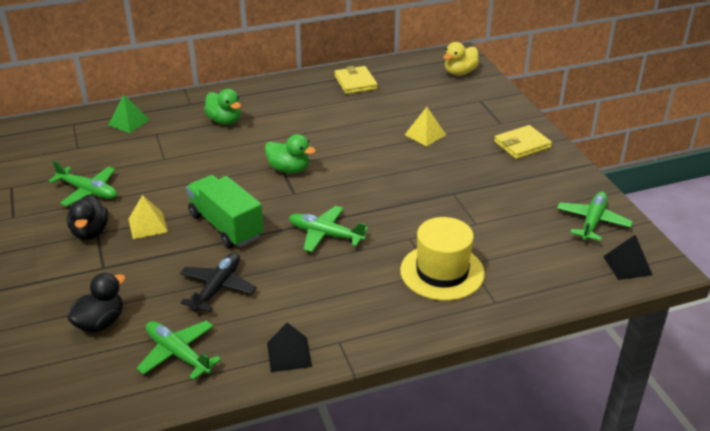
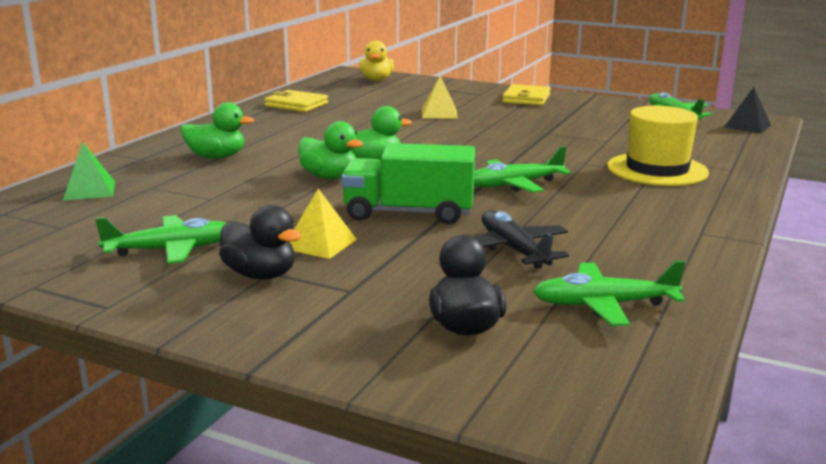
camera: 45 degrees left, 15 degrees down
black pyramid [267,322,312,372] -> none
none -> green duck [299,121,363,179]

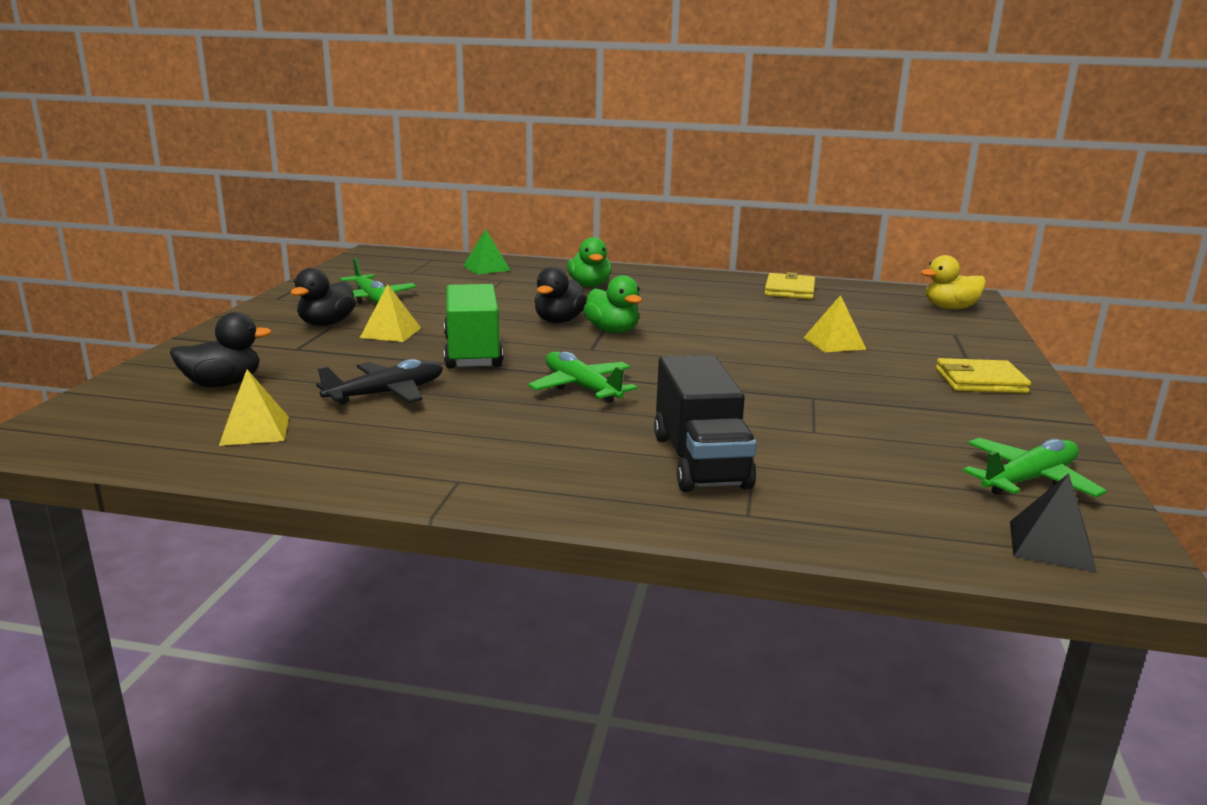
camera: 75 degrees right, 0 degrees up
green duck [299,121,363,179] -> black duck [534,267,587,323]
green plane [533,261,685,326] -> yellow pyramid [219,369,289,446]
yellow hat [607,106,709,186] -> black truck [654,355,757,492]

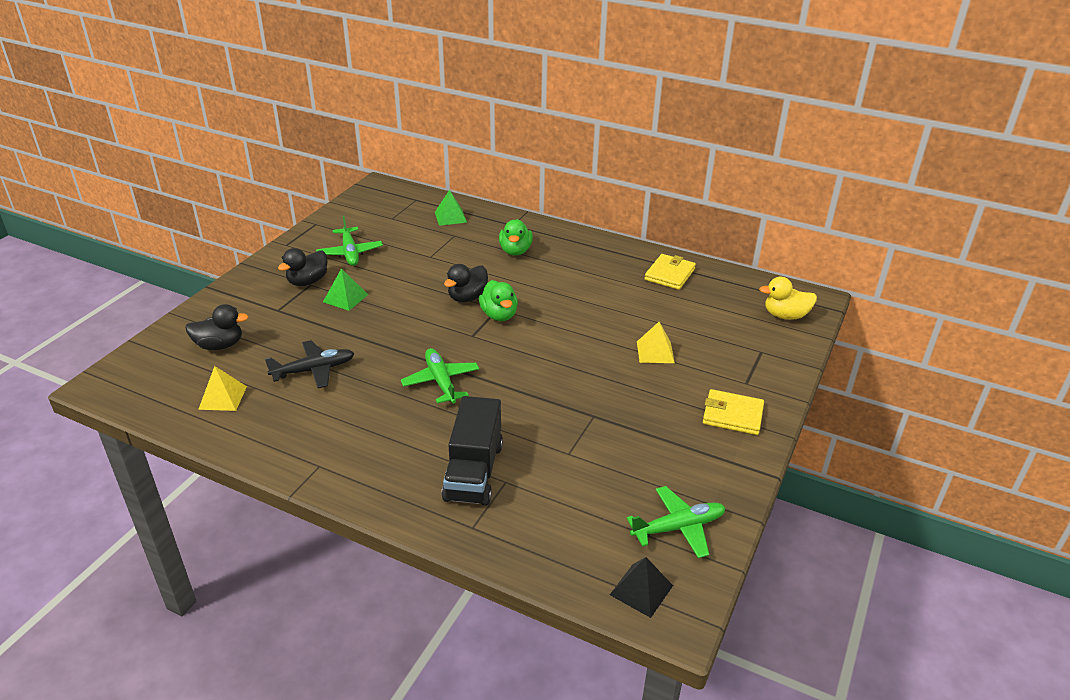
camera: 15 degrees right, 15 degrees up
yellow pyramid [360,284,421,342] -> green pyramid [323,268,368,311]
green truck [444,284,503,368] -> none

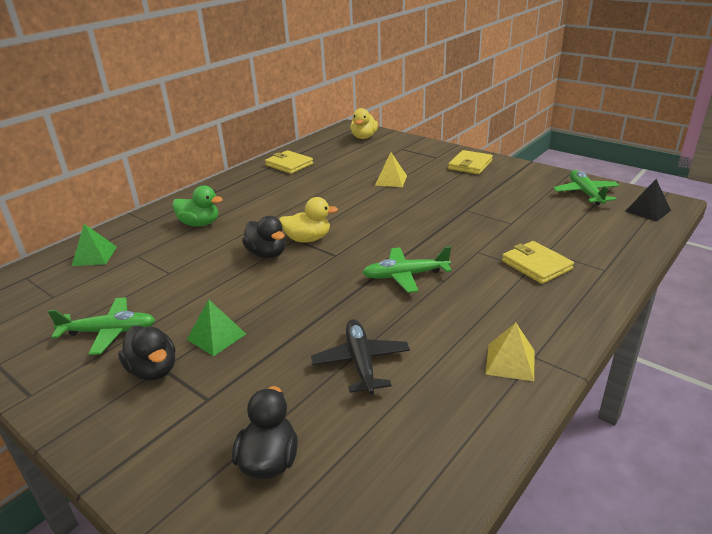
camera: 75 degrees left, 5 degrees down
yellow pyramid [198,366,247,411] -> yellow pyramid moved to [486,323,534,381]
black truck [442,396,503,506] -> yellow wallet [502,241,574,284]
green duck [479,280,518,321] -> yellow duck [279,197,338,243]

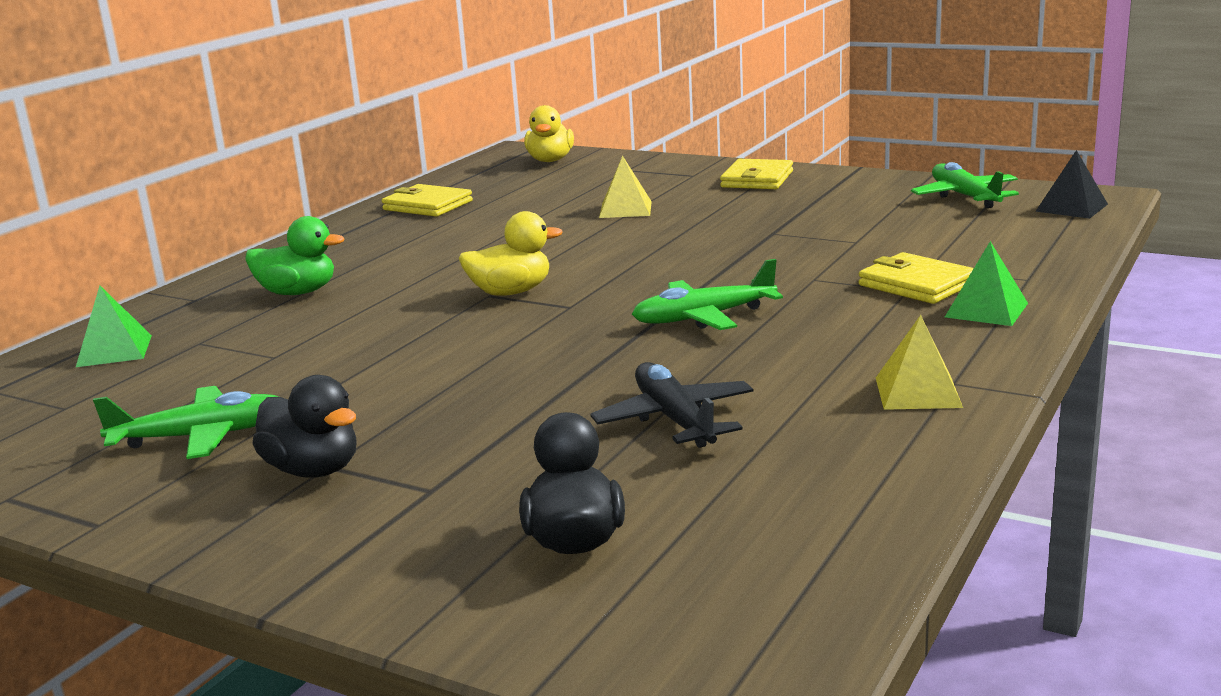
camera: 10 degrees left, 10 degrees down
green pyramid [187,299,246,356] -> green pyramid moved to [945,241,1028,326]
black duck [242,216,285,258] -> none

